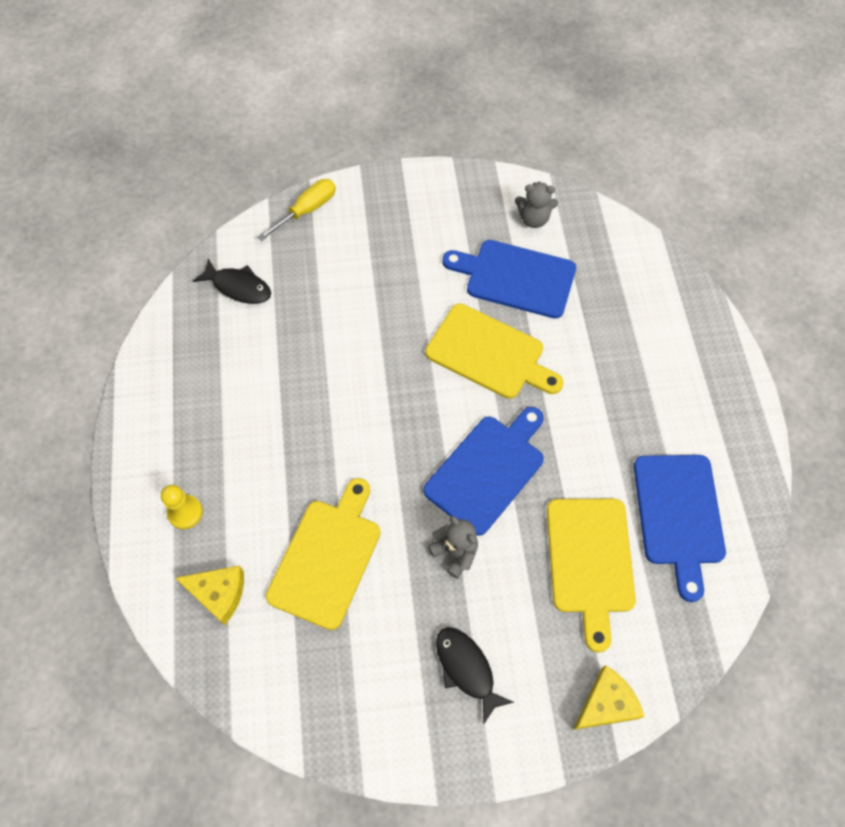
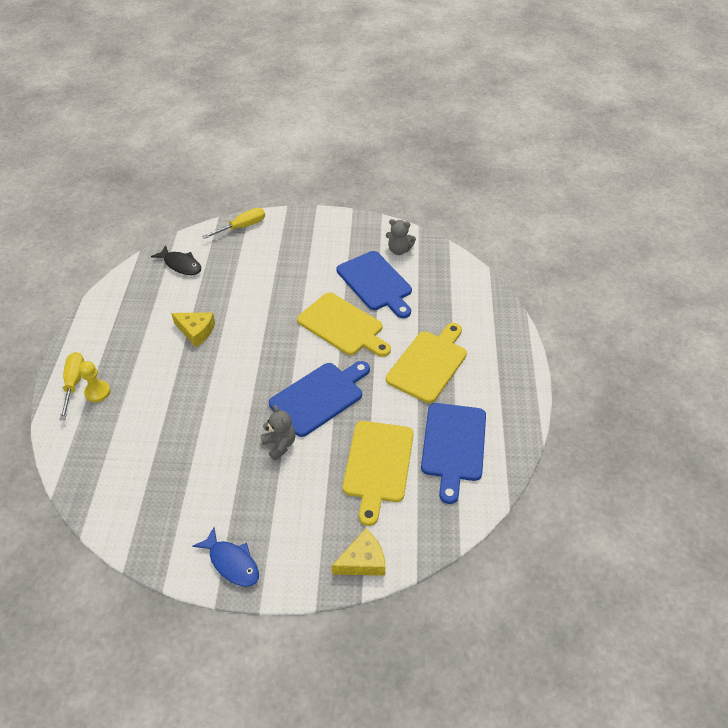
camera: 10 degrees right, 15 degrees down
yellow cheese [175,565,244,625] -> yellow cheese moved to [171,312,215,347]
yellow cutting board [266,478,381,630] -> yellow cutting board moved to [386,323,467,403]
black fish [436,627,514,724] -> none
blue cutting board [442,240,576,318] -> blue cutting board turned 150 degrees counterclockwise [337,251,412,318]
none -> yellow screwdriver [60,352,84,420]
none -> blue fish [193,527,259,587]

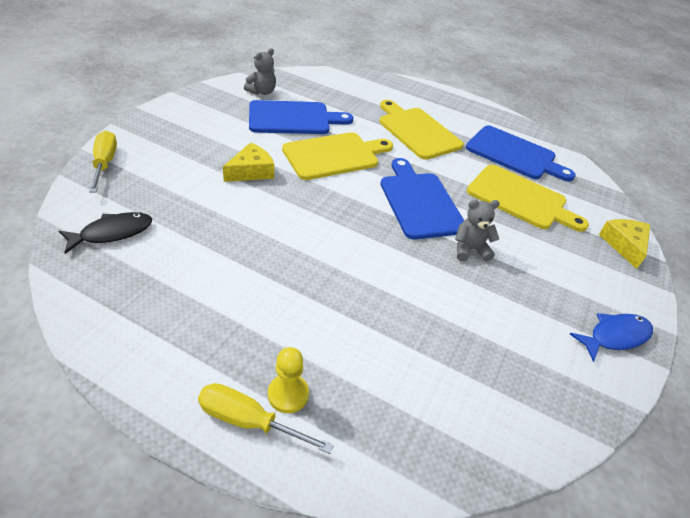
camera: 70 degrees left, 5 degrees down
yellow cheese [171,312,215,347] -> yellow cheese moved to [223,142,274,182]

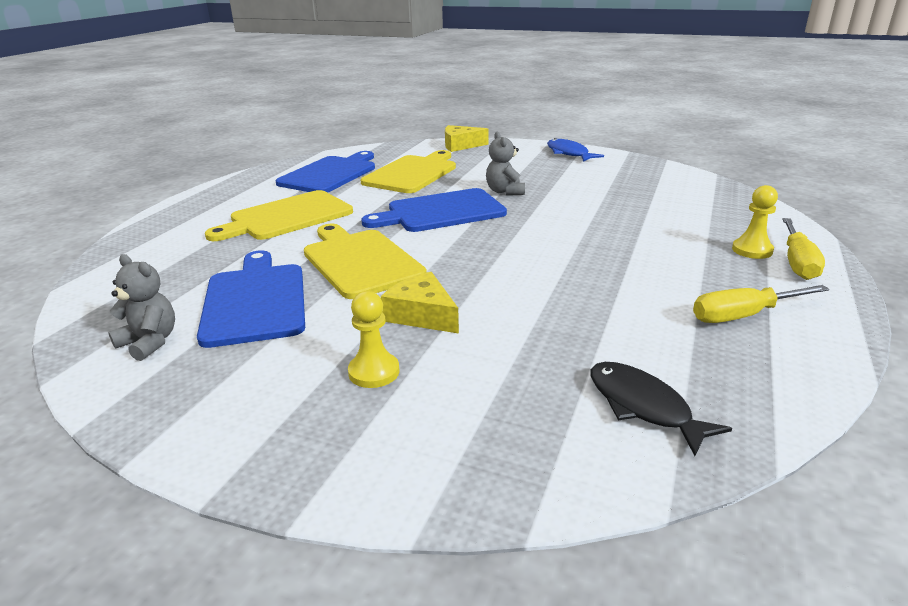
camera: 90 degrees left, 15 degrees down
yellow screwdriver [89,130,117,193] -> yellow screwdriver moved to [693,285,830,323]
none -> yellow pawn [348,291,400,388]

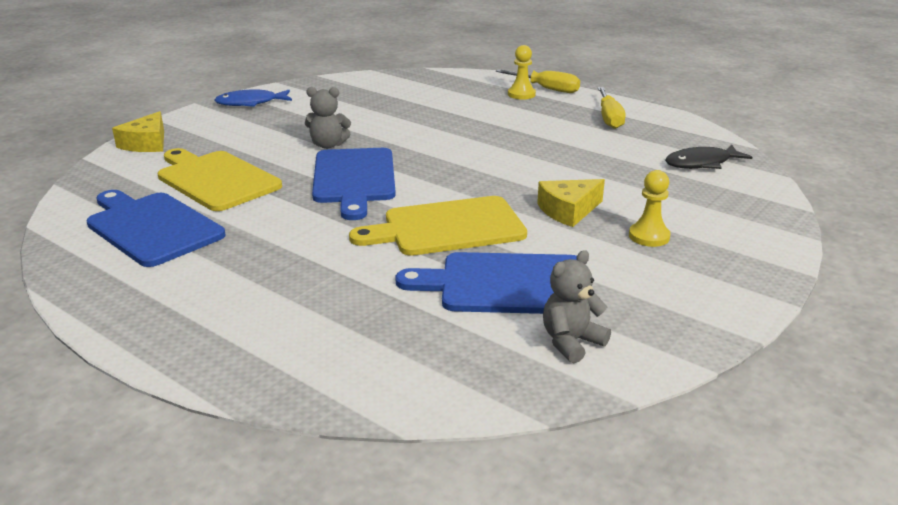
camera: 75 degrees left, 0 degrees up
yellow cutting board [205,190,353,241] -> none

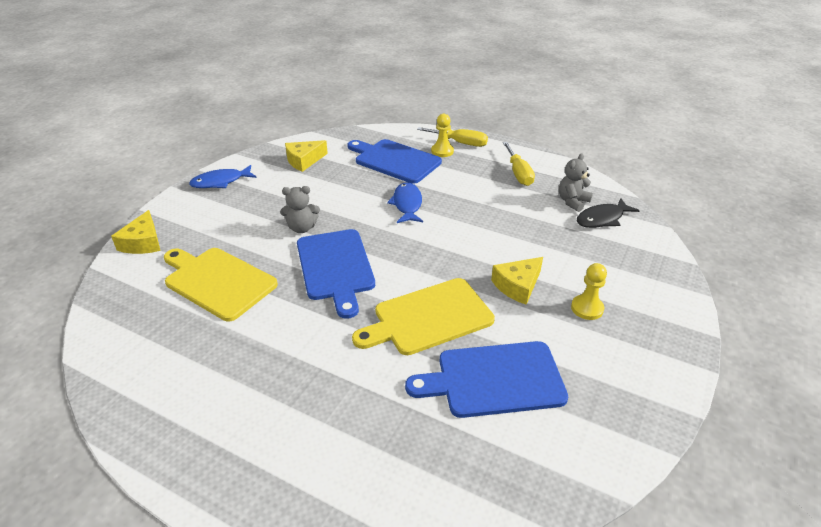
camera: 10 degrees left, 10 degrees up
blue cutting board [87,190,225,267] -> blue cutting board moved to [348,139,442,184]
grey teddy bear [543,250,611,363] -> grey teddy bear moved to [559,153,593,212]
none -> yellow cheese [285,140,328,172]
none -> blue fish [387,182,423,223]

